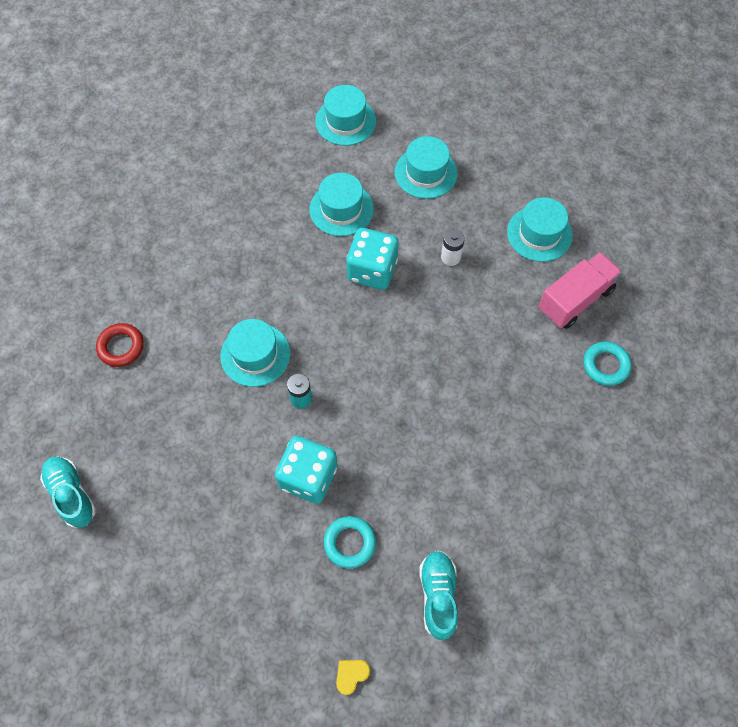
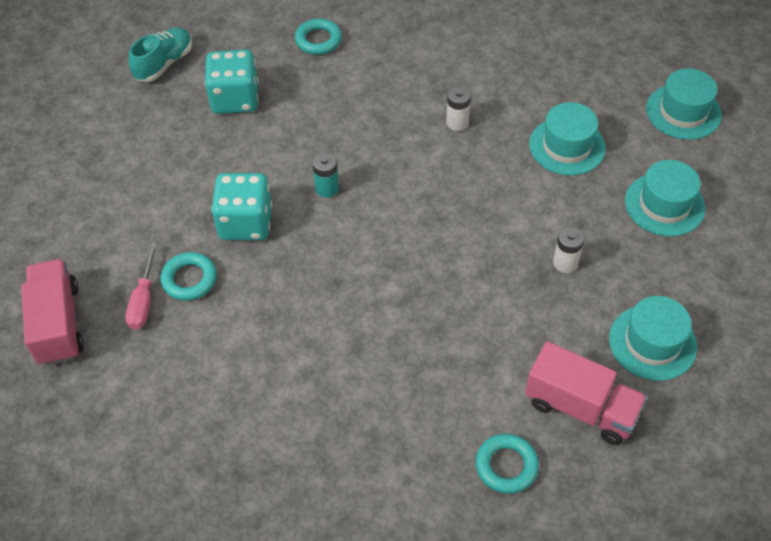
camera: 70 degrees right, 10 degrees down
red ring [96,323,144,367] -> turquoise ring [295,18,342,55]
turquoise hat [220,319,290,387] -> none
yellow heart [336,660,370,695] -> pink truck [21,259,84,366]
turquoise dice [346,228,399,290] -> turquoise dice moved to [204,49,259,114]
turquoise shoe [419,551,458,640] -> none
none -> pink screwdriver [125,243,157,330]
none -> white battery [446,86,471,131]

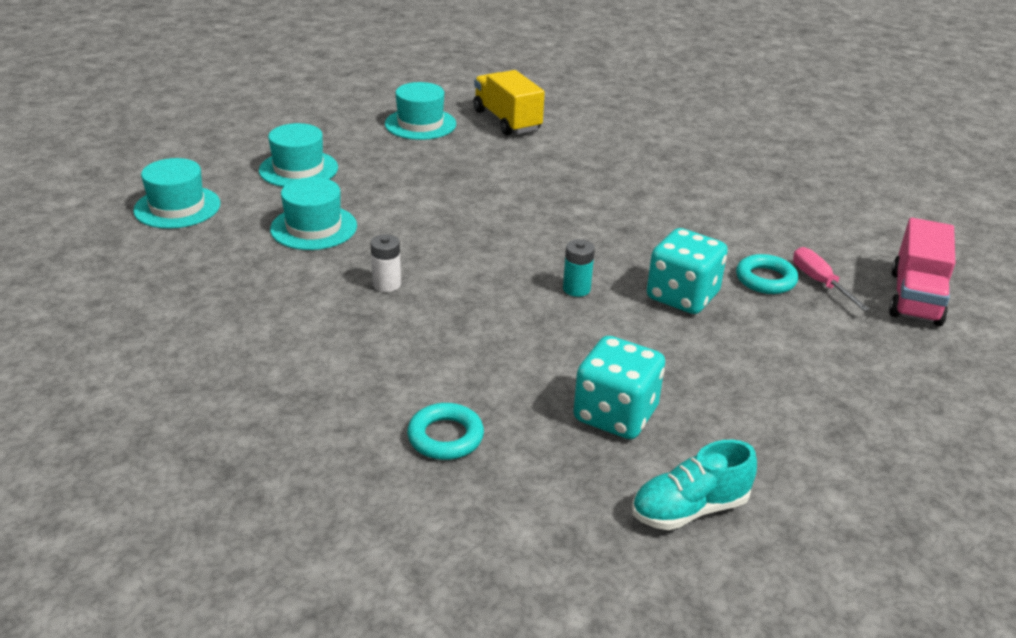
camera: 150 degrees left, 20 degrees down
pink screwdriver [125,243,157,330] -> pink screwdriver turned 60 degrees counterclockwise [793,247,870,311]
turquoise ring [475,434,539,494] -> none
pink truck [525,341,647,445] -> yellow truck [473,70,545,135]
white battery [553,227,584,273] -> none

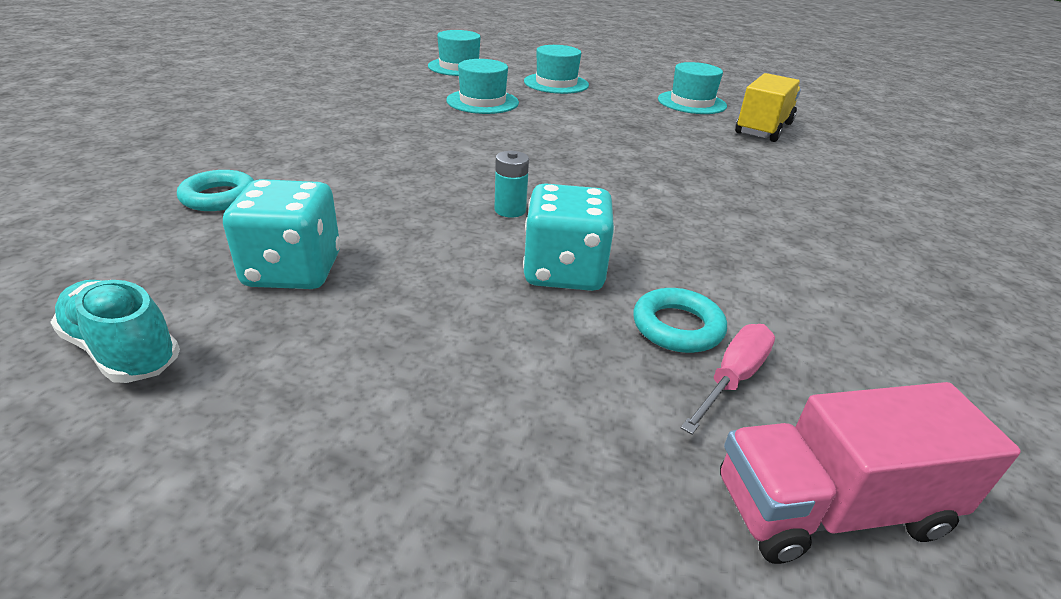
camera: 60 degrees right, 0 degrees up
white battery [371,234,401,292] -> none

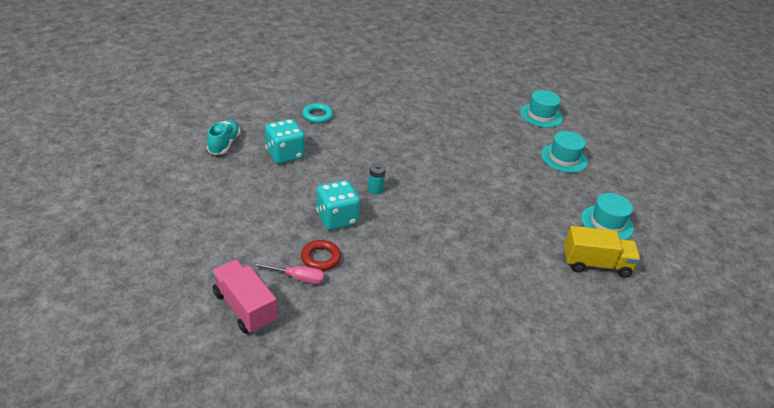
camera: 60 degrees right, 5 degrees up
turquoise hat [446,59,519,114] -> none
turquoise ring [633,288,727,353] -> red ring [301,240,341,271]

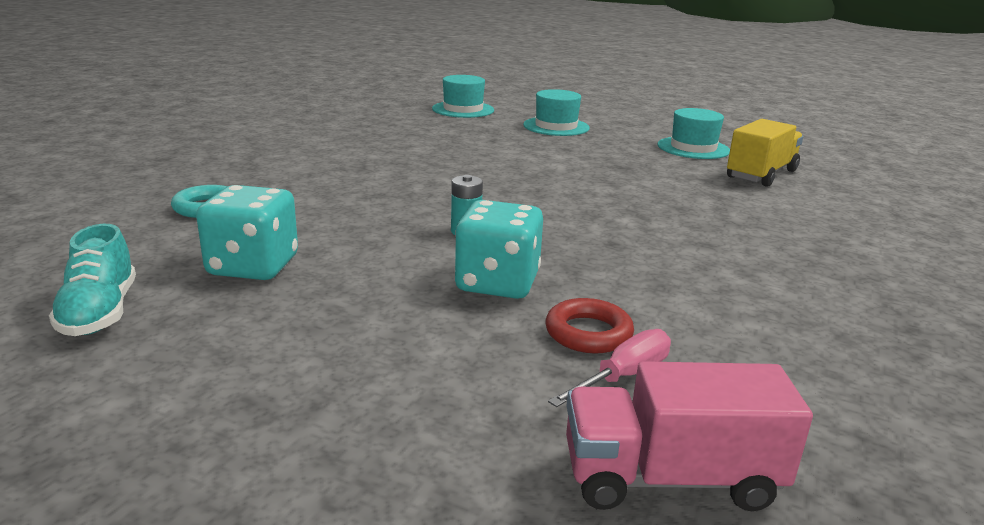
camera: 50 degrees left, 15 degrees down
turquoise shoe [207,119,241,155] -> turquoise shoe turned 150 degrees counterclockwise [49,224,136,336]

